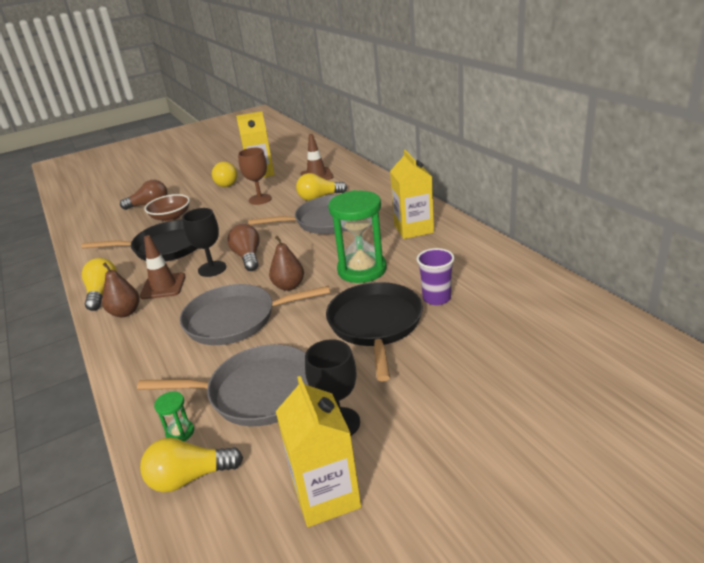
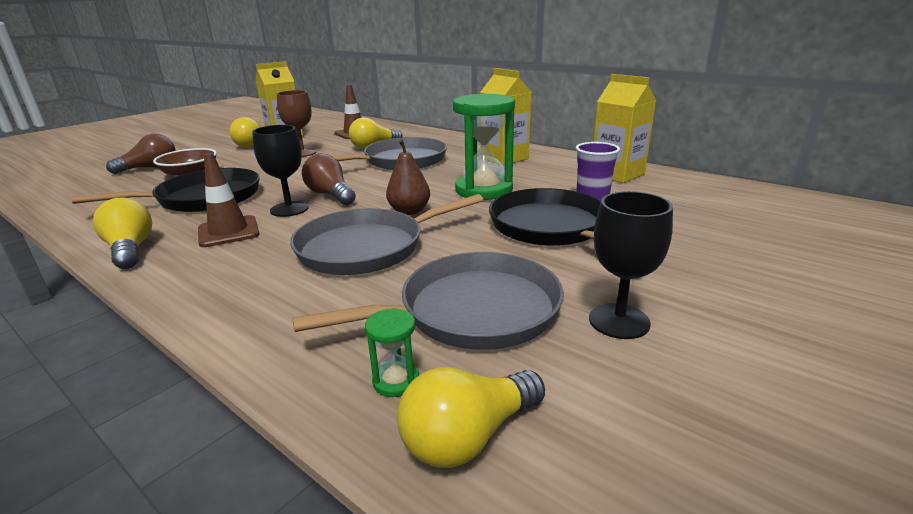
camera: 25 degrees left, 5 degrees down
brown pear [102,262,140,317] -> none
yellow carton [276,376,362,527] -> yellow carton moved to [594,74,656,183]

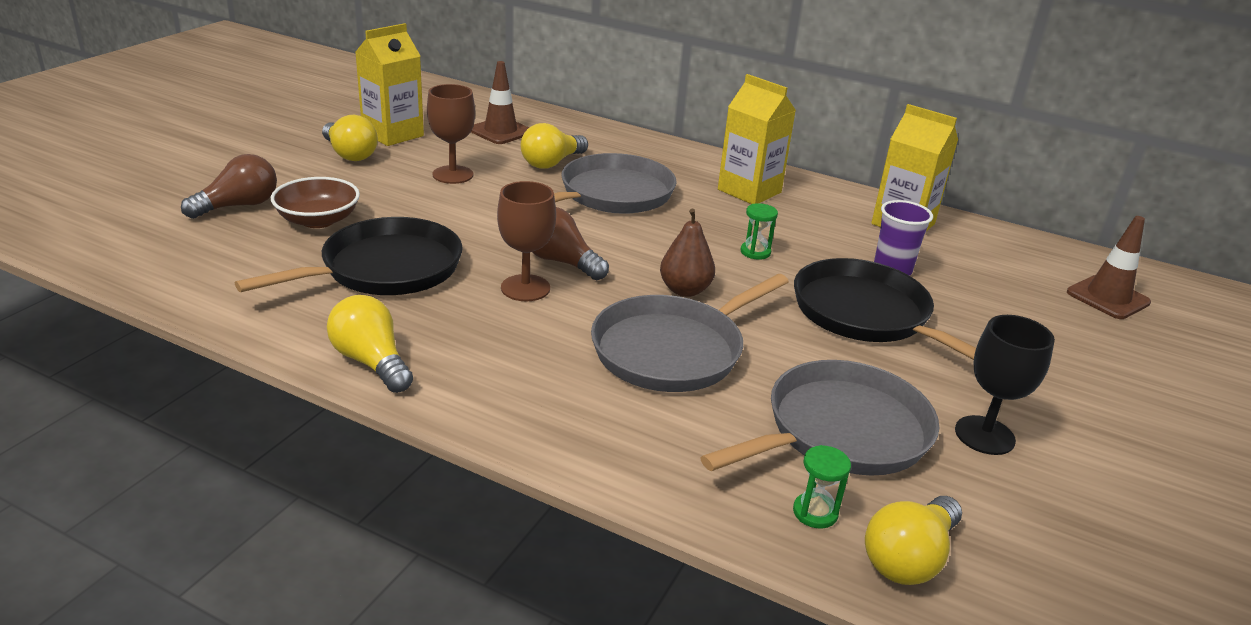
camera: 15 degrees left, 5 degrees up
brown traffic cone [198,153,259,247] -> brown traffic cone moved to [1067,216,1151,319]
black goblet [252,125,309,217] -> brown goblet [497,181,556,301]
green hourglass [453,94,515,200] -> green hourglass [740,203,778,260], size x0.42

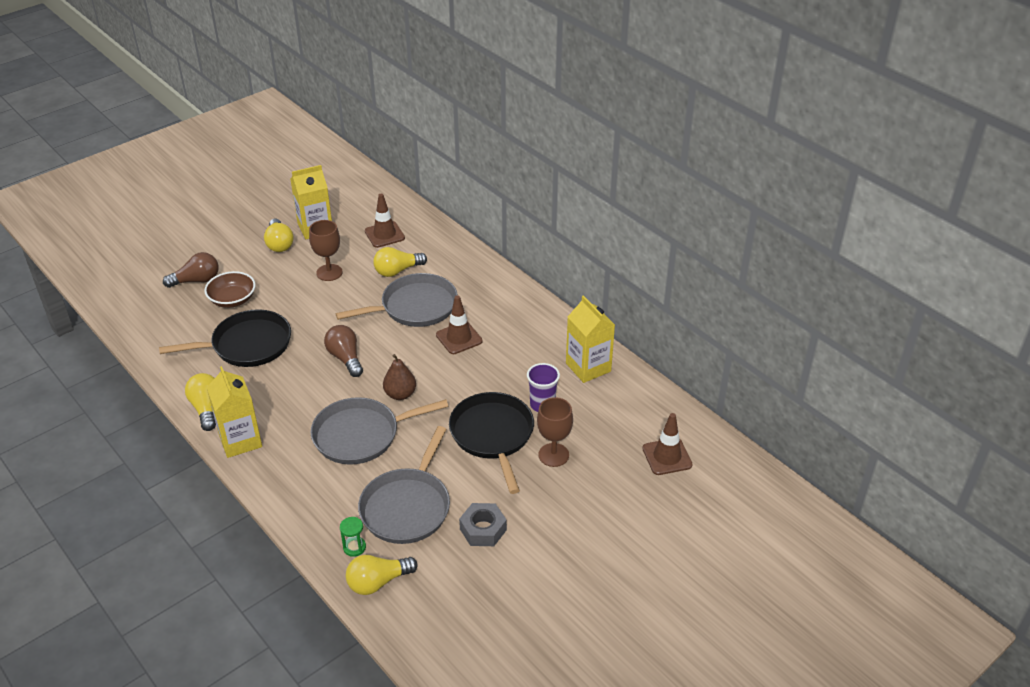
camera: 25 degrees right, 10 degrees up
brown goblet [497,181,556,301] -> brown goblet moved to [537,397,573,467]
grey pan [700,360,939,476] -> grey pan turned 120 degrees clockwise [358,426,450,544]
yellow carton [718,74,796,204] -> yellow carton moved to [206,366,262,458]
green hourglass [740,203,778,260] -> none
black goblet [955,315,1055,455] -> grey nut [459,503,507,546]
none -> brown traffic cone [436,295,483,354]

